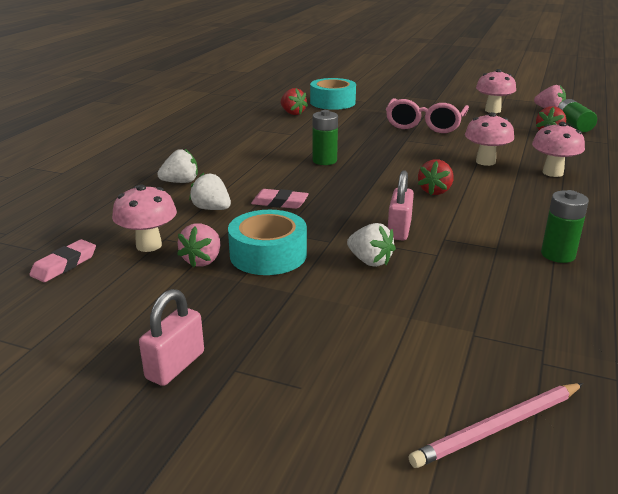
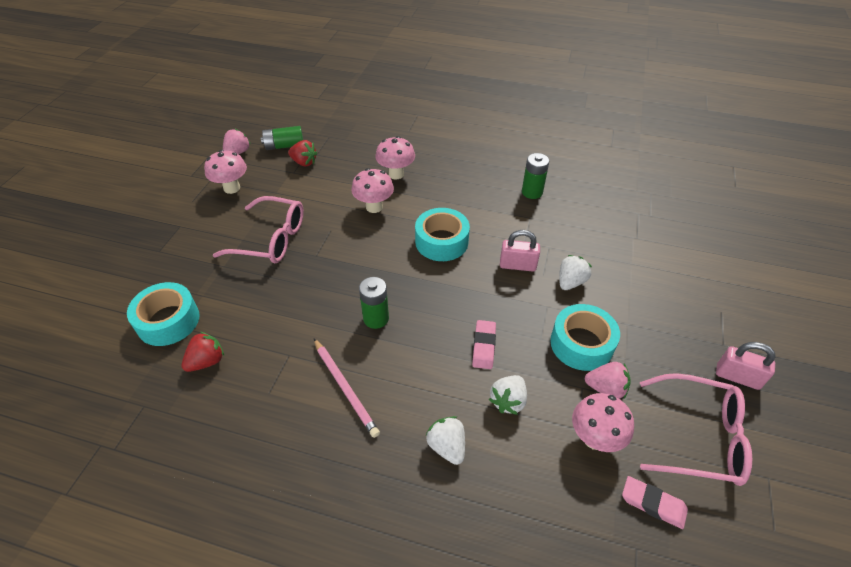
camera: 95 degrees left, 20 degrees up
pink pencil [408,383,583,468] -> pink pencil moved to [314,339,380,438]
red strawberry [418,159,453,195] -> turquoise tape [415,208,470,261]
none -> pink glasses [640,373,752,486]

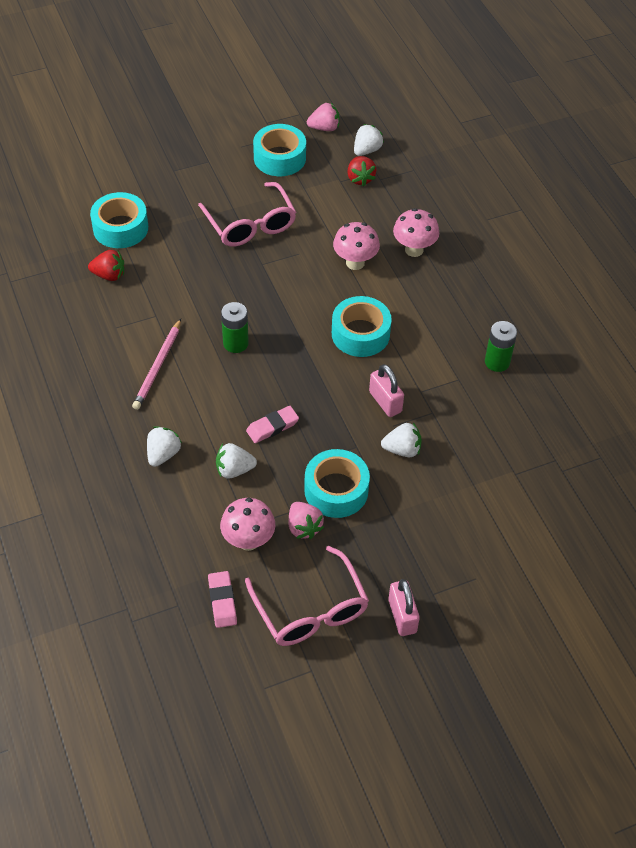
camera: 50 degrees right, 5 degrees up
pink mushroom [204,150,247,194] -> turquoise tape [253,124,306,176]
green battery [261,126,303,150] -> white strawberry [354,124,384,156]

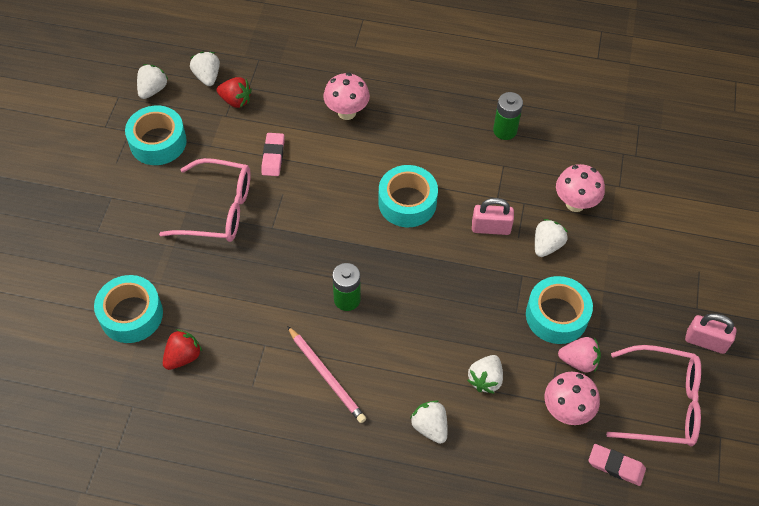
camera: 55 degrees left, 5 degrees up
pink eraser [246,406,299,443] -> pink eraser moved to [261,133,284,176]
pink strawberry [307,103,339,131] -> white strawberry [137,64,168,99]
pink mushroom [333,222,380,270] -> pink mushroom moved to [556,164,605,212]

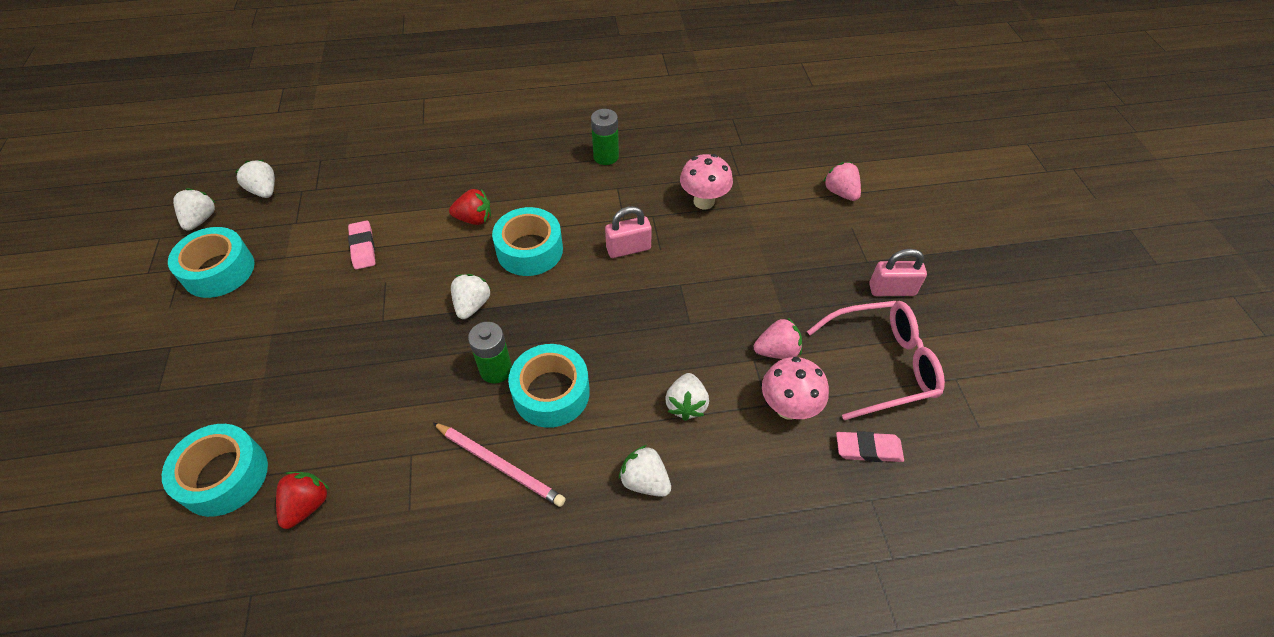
camera: 20 degrees left, 5 degrees down
pink glasses [159,158,251,242] -> none
red strawberry [217,77,252,108] -> red strawberry moved to [449,189,491,225]
pink mushroom [323,73,370,120] -> none
turquoise tape [526,276,593,344] -> turquoise tape moved to [508,344,590,428]
white strawberry [535,219,568,257] -> white strawberry moved to [451,274,491,319]
none -> pink strawberry [823,162,861,201]

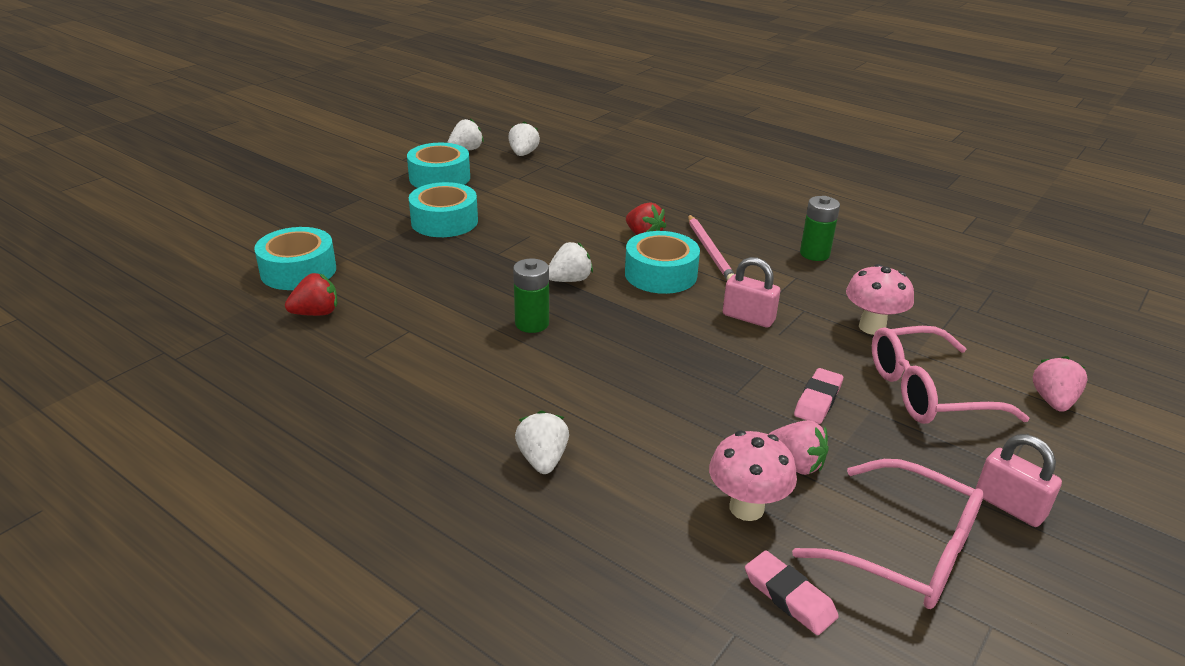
camera: 45 degrees right, 20 degrees down
pink eraser [348,220,376,270] -> pink eraser moved to [794,368,843,424]
pink pencil [433,423,566,507] -> pink pencil moved to [688,214,735,281]
turquoise tape [508,344,590,428] -> turquoise tape moved to [409,182,478,237]
white strawberry [665,373,709,421] -> none
none -> pink glasses [872,326,1029,424]

